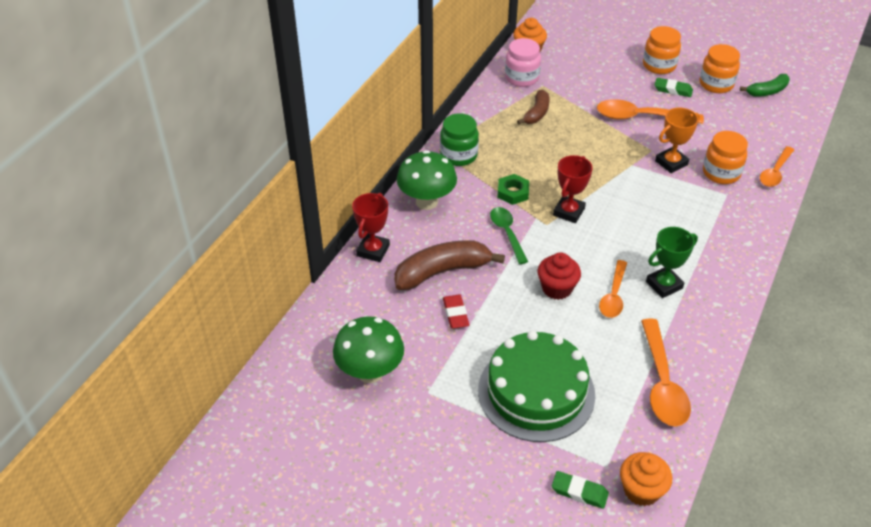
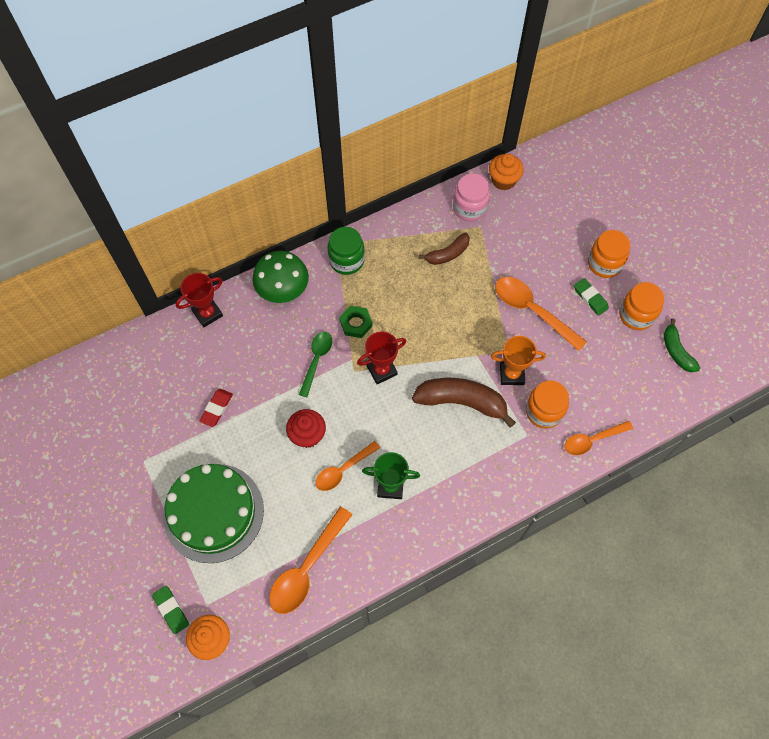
camera: 35 degrees right, 20 degrees up
green mushroom [333,316,404,383] -> none
brown banana [394,240,505,290] -> brown banana moved to [412,378,516,428]
green banana [740,74,790,97] -> green banana turned 60 degrees clockwise [664,318,700,372]

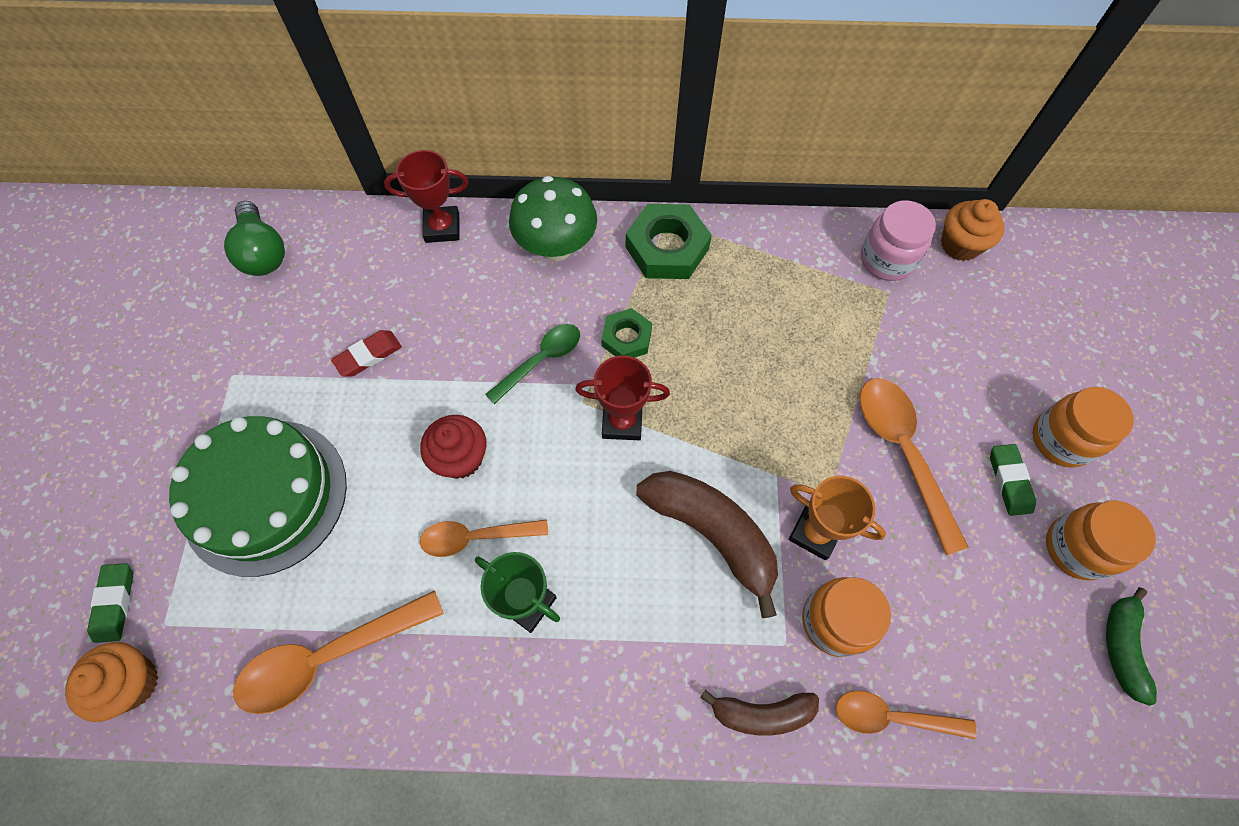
camera: 30 degrees right, 0 degrees up
green jar [328,227,365,275] -> green nut [626,204,712,279]
brown banana [418,232,470,265] -> brown banana moved to [701,690,819,736]
none -> green light bulb [224,201,285,276]

